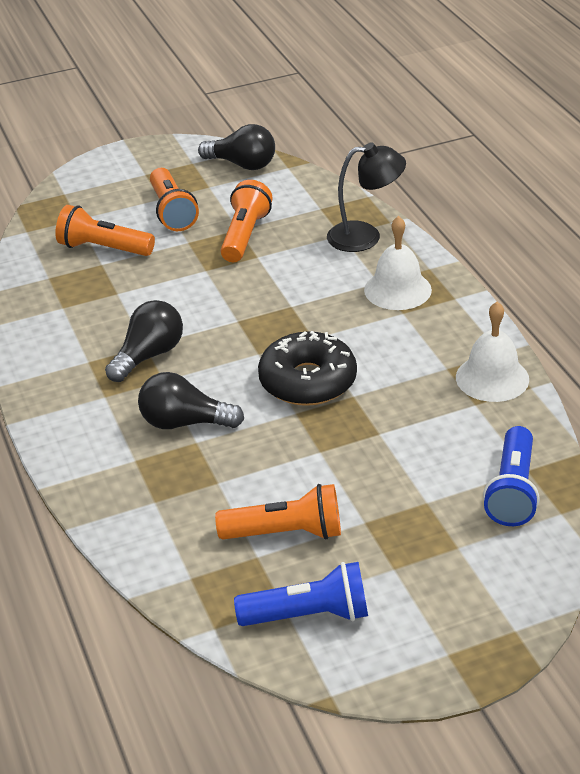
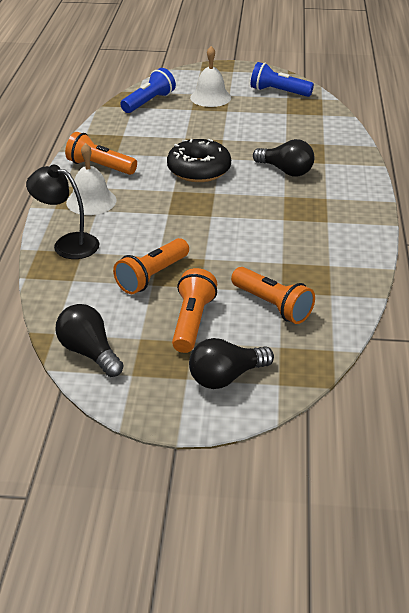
camera: 155 degrees left, 0 degrees up
black light bulb [105,300,183,382] -> black light bulb moved to [189,338,274,389]
orange flashlight [215,484,341,540] -> orange flashlight moved to [65,132,137,175]
white bell [456,301,529,402] -> white bell moved to [190,46,231,107]

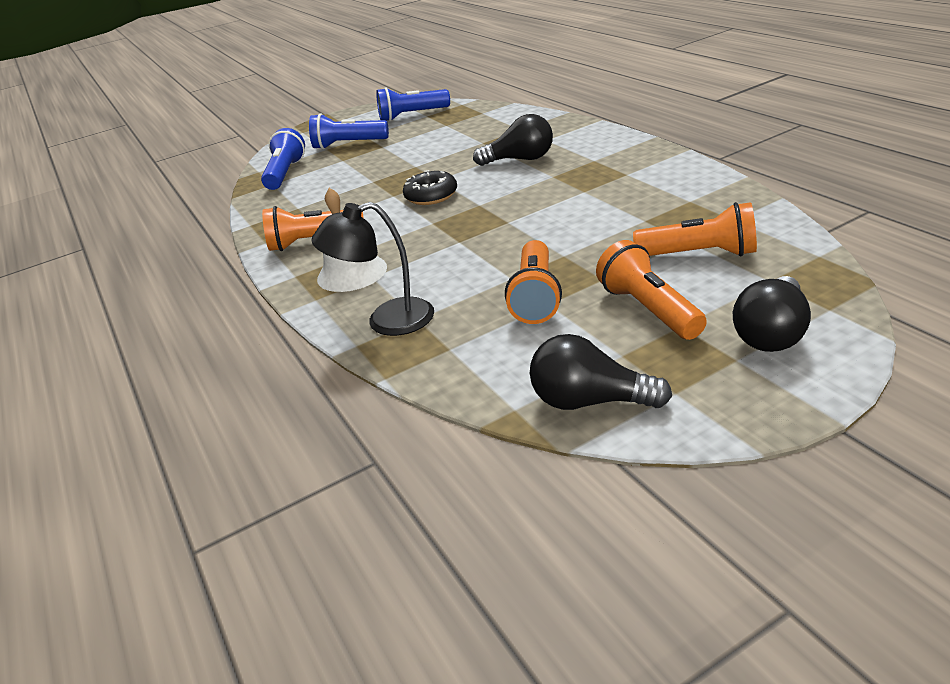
camera: 30 degrees left, 5 degrees down
black donut [167,139,231,182] -> black donut [403,170,457,205], size x0.66
white bell [190,46,231,107] -> blue flashlight [309,114,389,149]

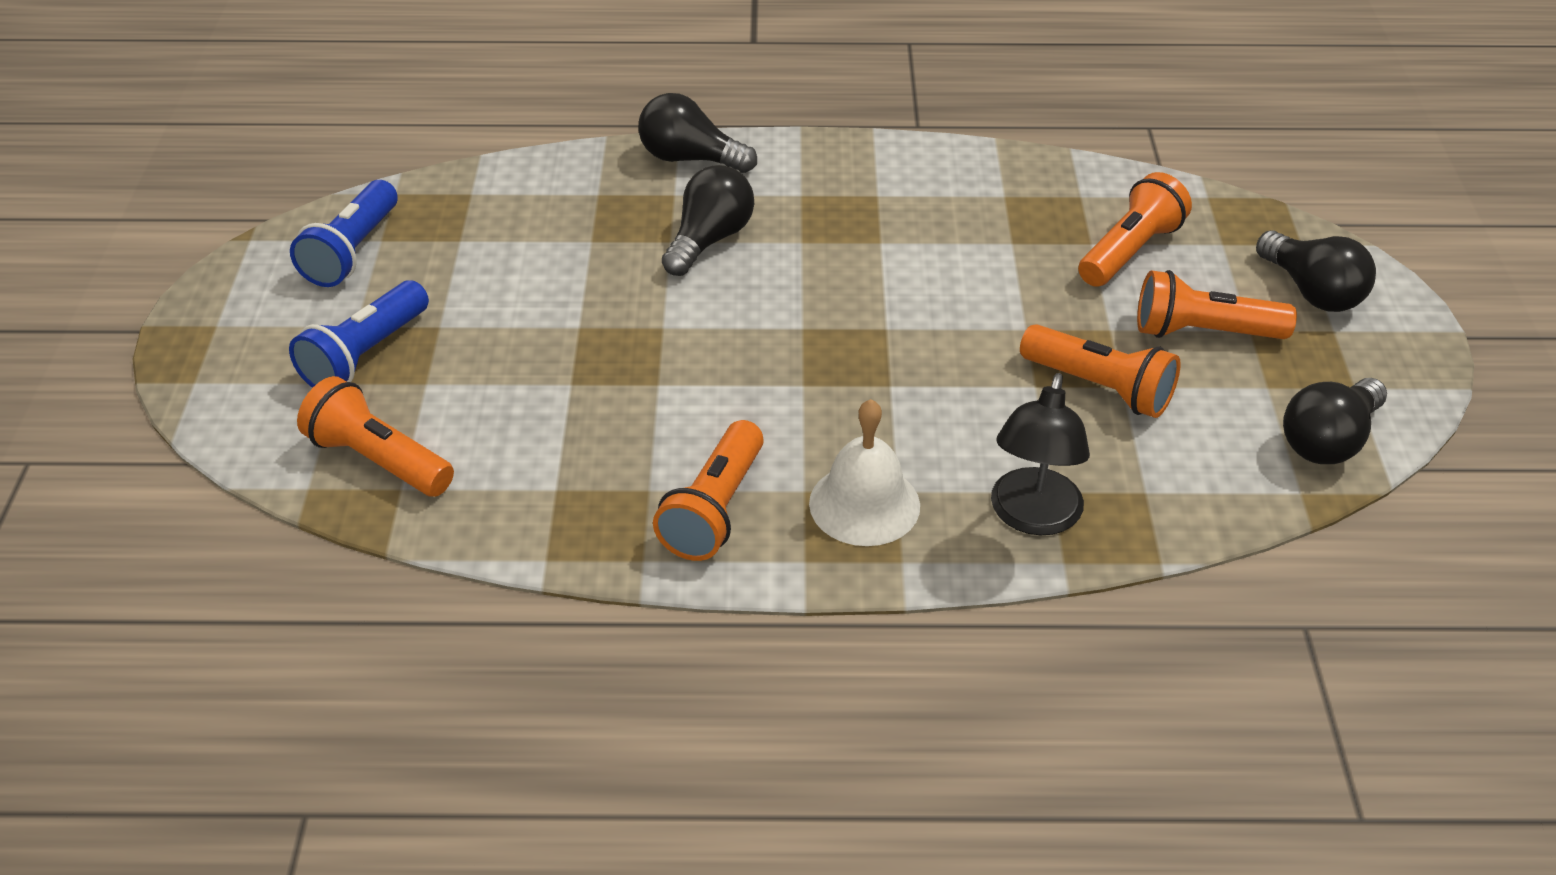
camera: 65 degrees left, 10 degrees up
blue flashlight [261,128,305,190] -> orange flashlight [297,376,454,497]
black donut [403,170,457,205] -> none
none -> black light bulb [638,93,757,173]

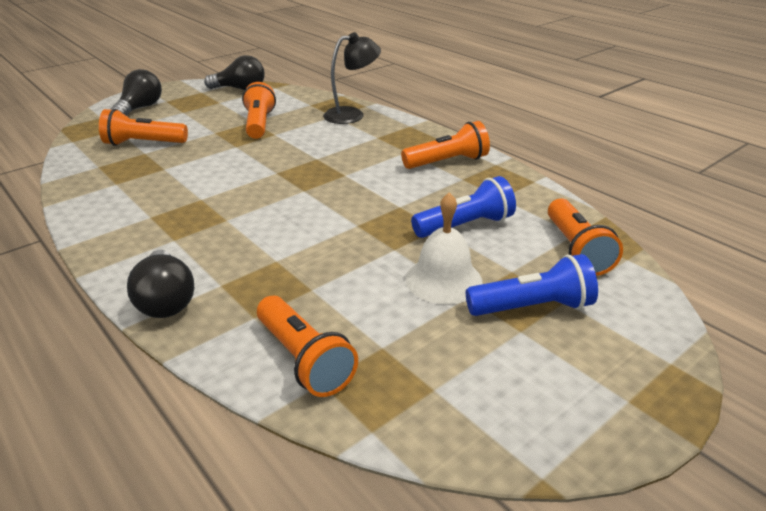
camera: 130 degrees left, 10 degrees down
blue flashlight [290,180,397,287] -> blue flashlight moved to [411,176,516,238]
black light bulb [662,165,754,276] -> none
white bell [809,399,920,546] -> white bell moved to [406,192,483,304]
orange flashlight [1137,270,1297,339] -> orange flashlight moved to [257,296,358,397]

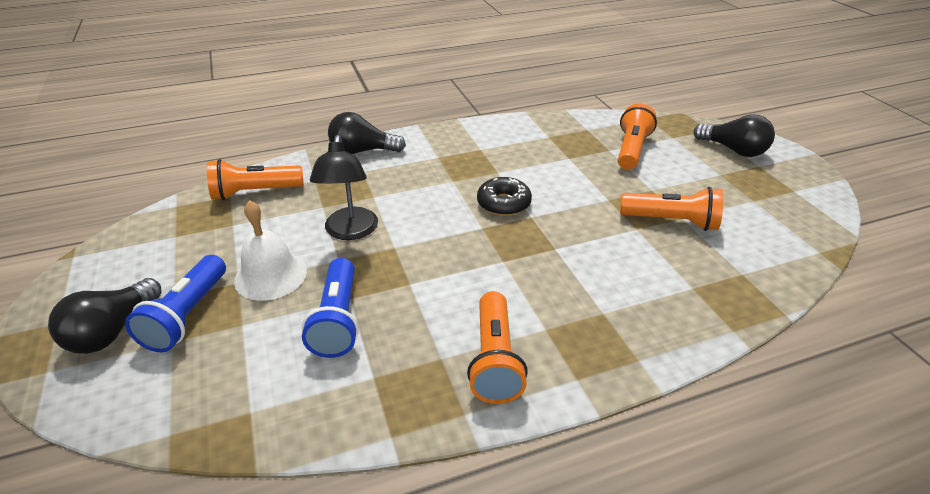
camera: 110 degrees right, 5 degrees up
black light bulb [204,55,264,90] -> black light bulb moved to [48,278,161,354]
black lamp [323,32,381,124] -> black lamp moved to [310,135,378,240]
orange flashlight [548,199,623,276] -> none
none -> black donut [477,177,532,216]

